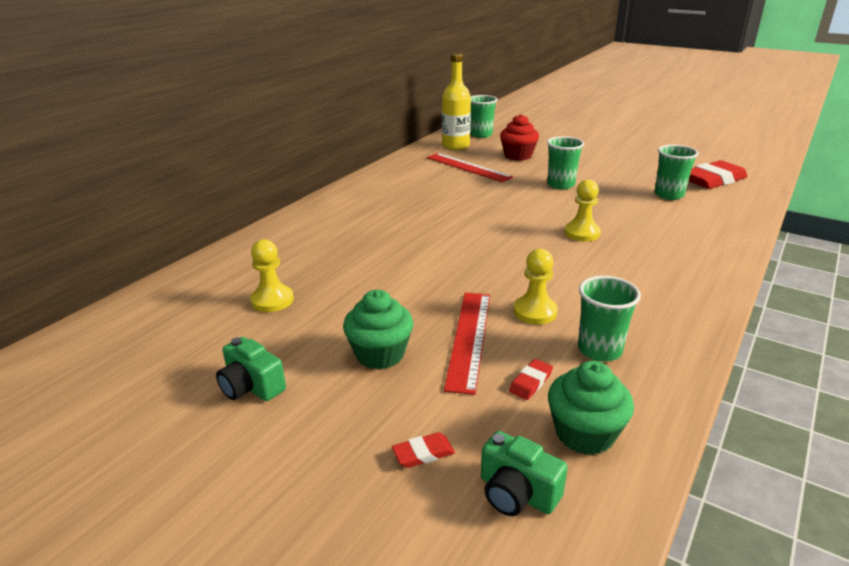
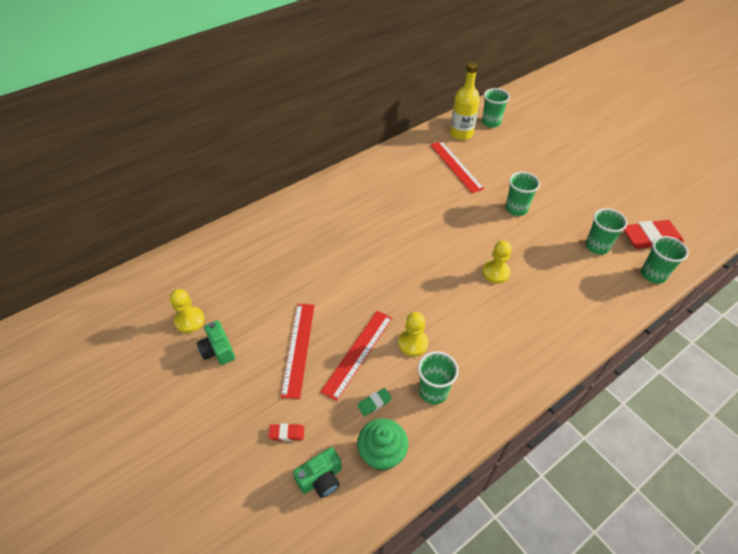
camera: 20 degrees right, 20 degrees up
yellow pawn [250,239,294,312] -> yellow pawn moved to [170,289,205,333]
green cupcake [343,290,413,370] -> red ruler [281,304,315,399]
green camera [481,431,568,516] -> green camera turned 90 degrees counterclockwise [293,447,342,498]
red cupcake [500,114,539,161] -> none
red eraser [509,359,553,400] -> green eraser [357,388,392,416]
none -> green cup [641,236,689,284]

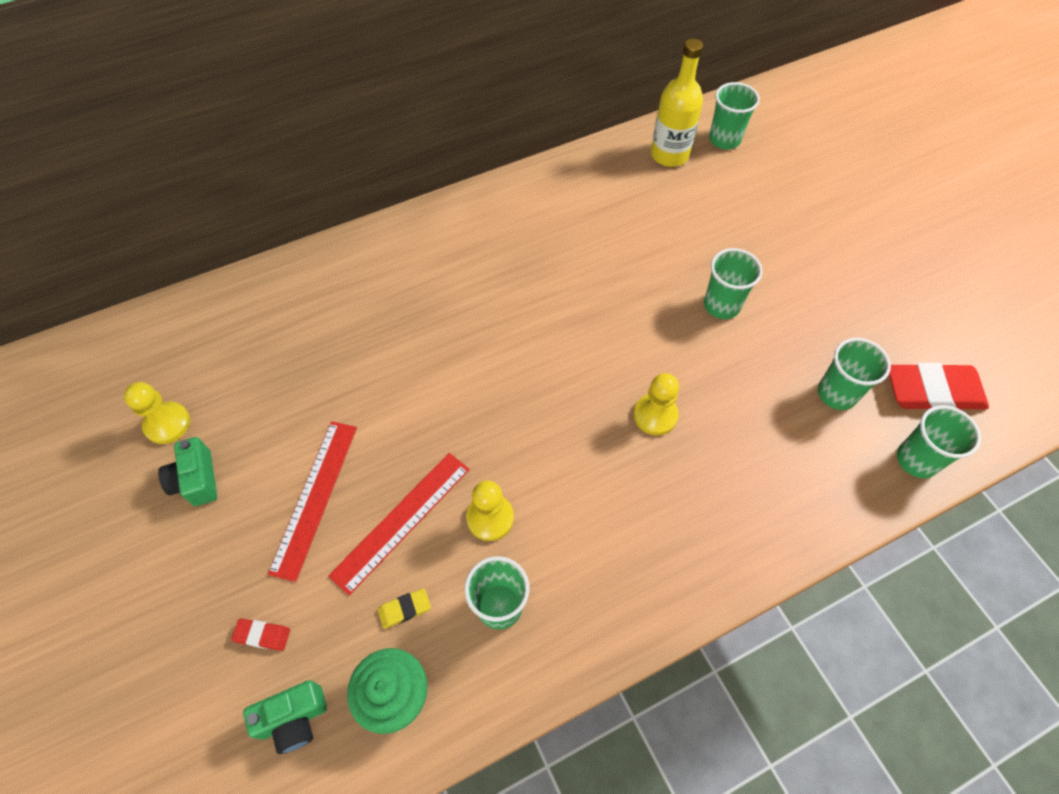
camera: 10 degrees right, 10 degrees up
green eraser [357,388,392,416] -> yellow eraser [378,588,431,629]
red ruler [430,141,484,193] -> none

